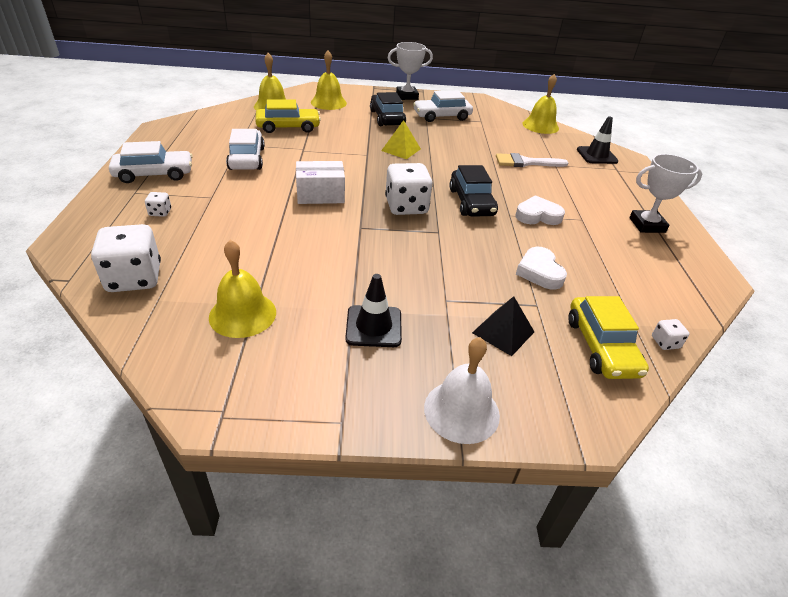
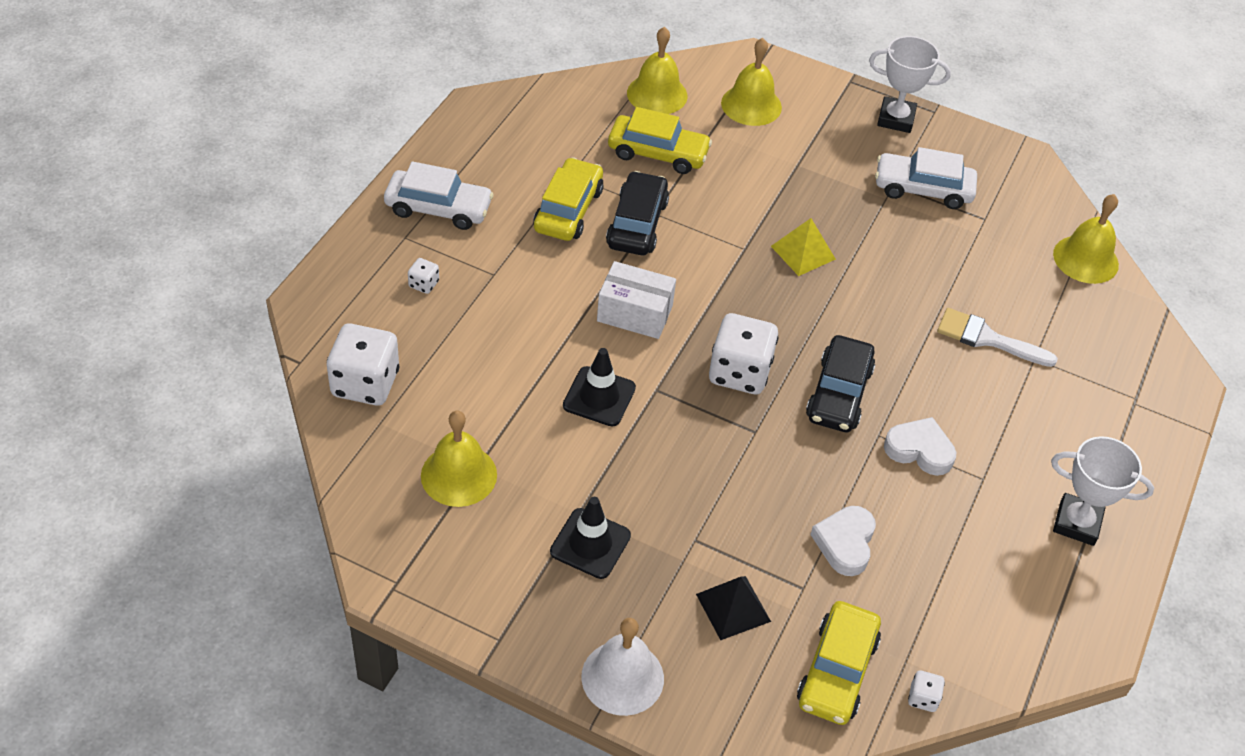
camera: 25 degrees right, 10 degrees up
white car [226,129,265,170] -> yellow car [533,157,604,241]
black car [370,92,406,126] -> black car moved to [606,171,669,255]
black traffic cone [577,116,618,164] -> black traffic cone moved to [563,348,636,426]

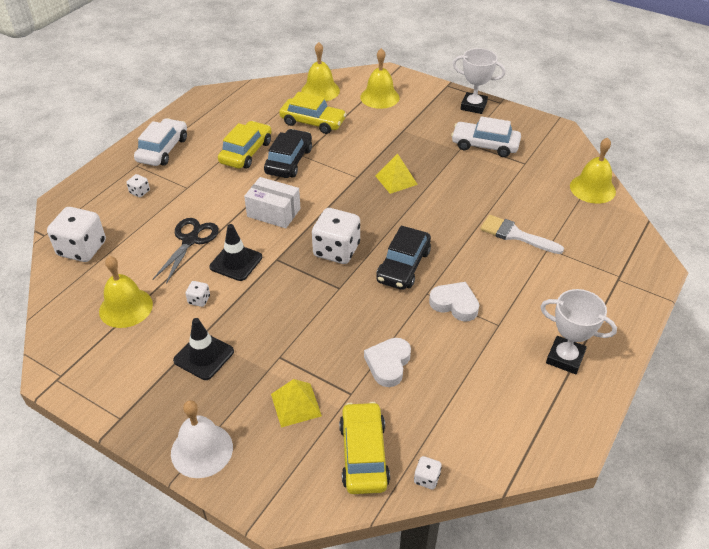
camera: 10 degrees right, 5 degrees down
white car [384,162,494,230] -> white car turned 90 degrees counterclockwise [134,118,187,166]
black pyramid [696,576,771,640] -> yellow pyramid [271,379,322,428]
yellow car [797,601,881,725] -> yellow car turned 150 degrees clockwise [339,402,390,494]
none -> black scissors [152,218,219,284]
none -> white dice [185,281,210,307]

